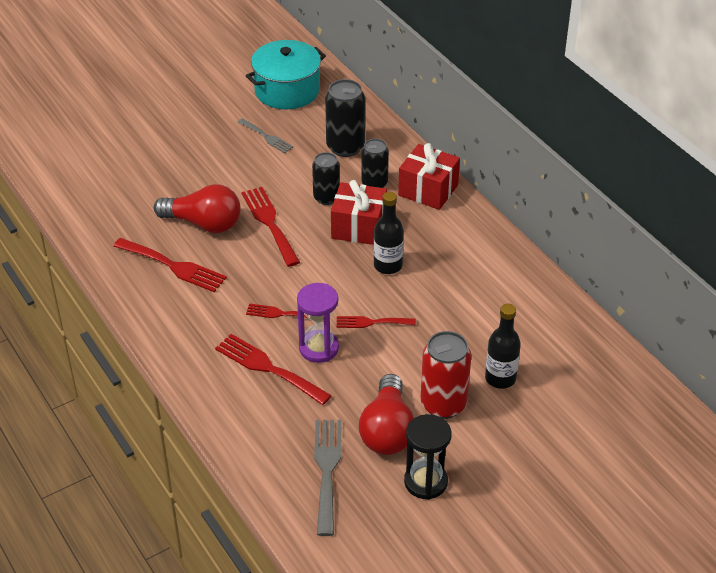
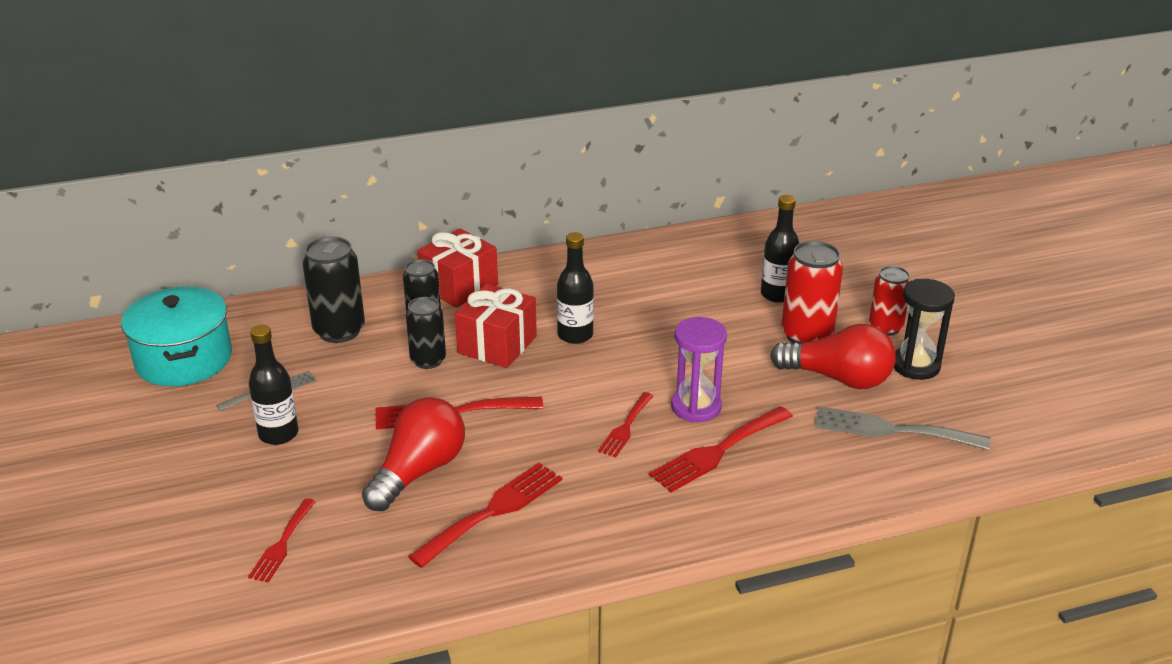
camera: 75 degrees left, 10 degrees down
red fork [337,316,416,328] -> red fork moved to [248,499,316,583]
none -> black bottle [249,325,298,445]
none -> red can [869,266,910,336]

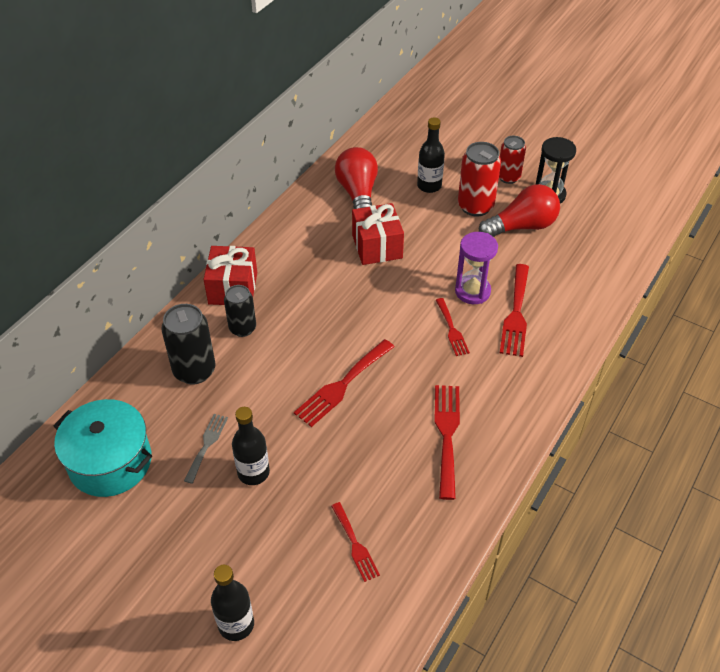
camera: 40 degrees left, 15 degrees up
red light bulb [362,397,465,511] -> red light bulb moved to [335,147,378,209]
black can [406,297,446,369] -> none
red gift [455,284,537,368] -> red gift moved to [352,203,404,265]
black bottle [557,232,594,344] -> black bottle moved to [211,565,254,641]
grey fork [815,406,991,450] -> none

